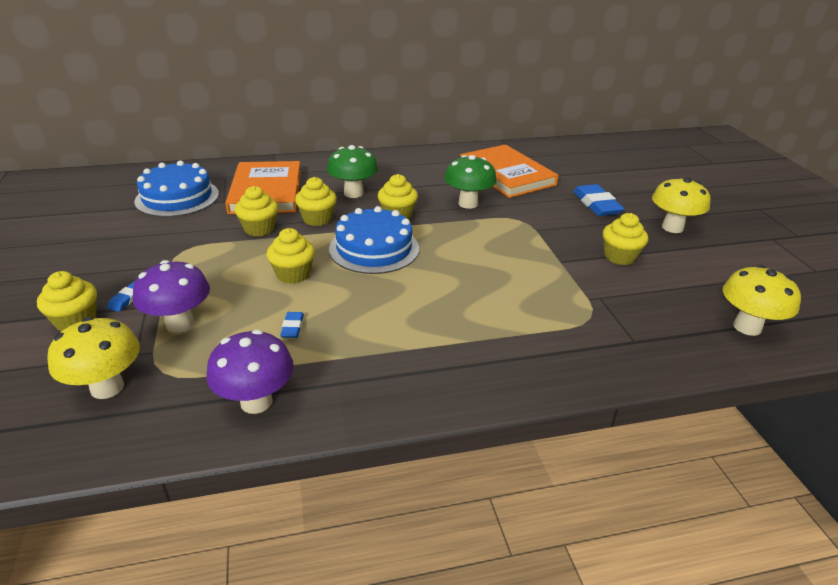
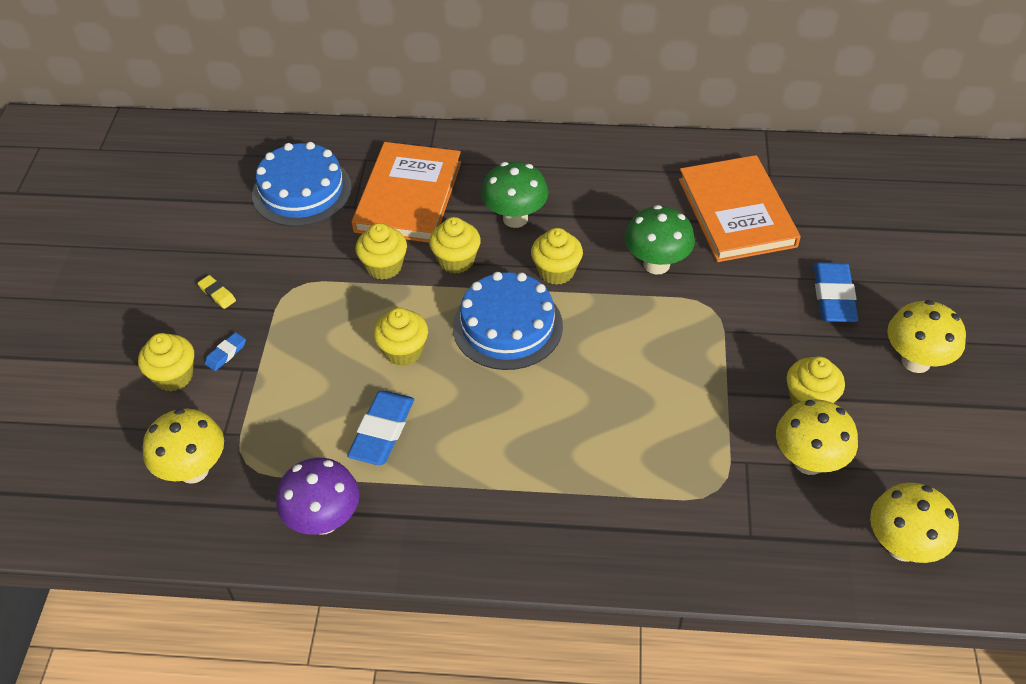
camera: 20 degrees right, 15 degrees up
purple mushroom [133,260,210,333] -> none
blue eraser [280,312,304,338] -> blue eraser [347,391,414,465], size x2.01
none -> yellow eraser [197,275,236,309]
none -> yellow mushroom [776,399,858,475]

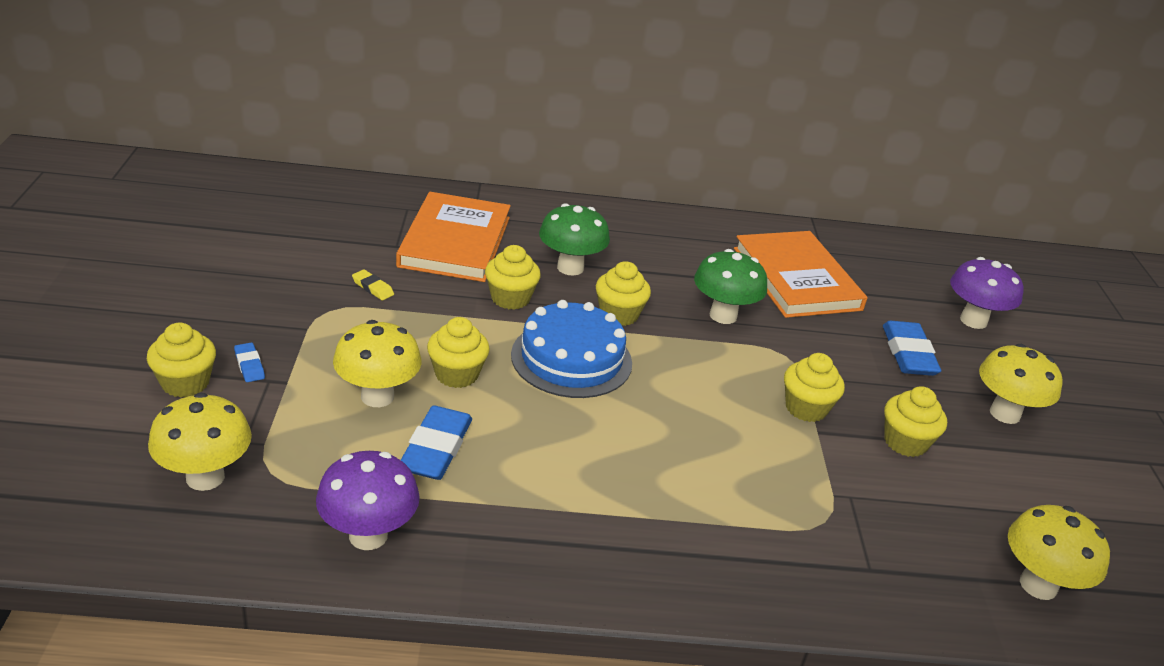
camera: 10 degrees left, 15 degrees down
yellow eraser [197,275,236,309] -> yellow eraser moved to [352,269,394,300]
blue eraser [205,332,246,371] -> blue eraser turned 60 degrees counterclockwise [234,342,265,382]
blue cake [252,142,352,227] -> none
yellow cupcake [355,223,407,279] -> yellow cupcake moved to [784,353,845,422]
yellow mushroom [776,399,858,475] -> yellow mushroom moved to [333,320,422,407]
none -> purple mushroom [950,257,1024,329]

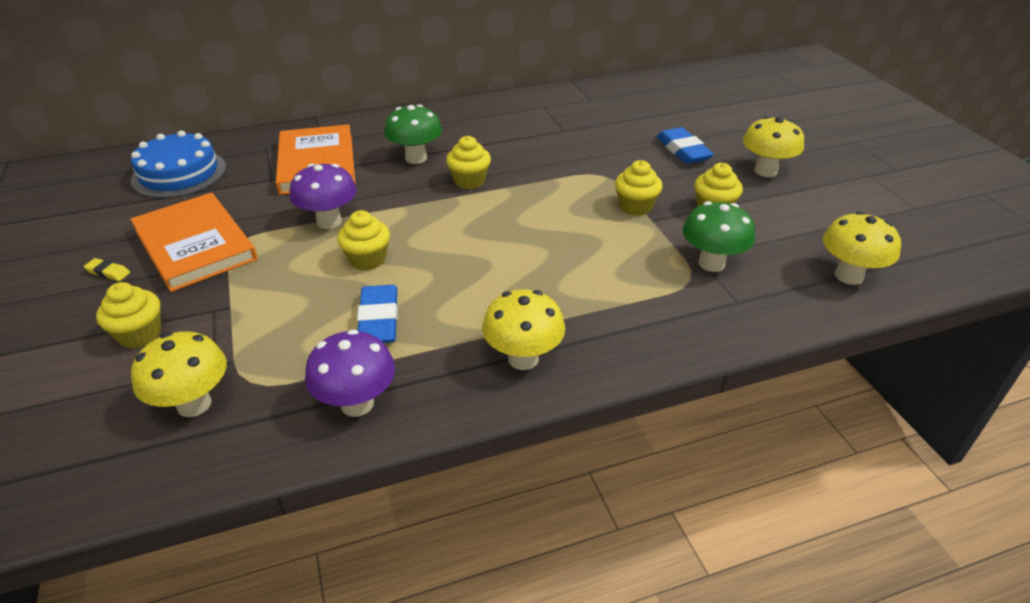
camera: 15 degrees left, 5 degrees up
blue eraser [234,342,265,382] -> none
yellow mushroom [333,320,422,407] -> yellow mushroom moved to [482,289,565,370]
yellow eraser [352,269,394,300] -> yellow eraser moved to [84,258,130,281]
yellow cupcake [485,245,541,309] -> none
blue cake [511,300,632,398] -> blue cake moved to [131,131,226,198]
green mushroom [694,249,767,324] -> green mushroom moved to [683,201,755,272]
orange book [734,231,867,318] -> orange book moved to [130,193,258,292]
purple mushroom [950,257,1024,329] -> purple mushroom moved to [290,164,357,229]

